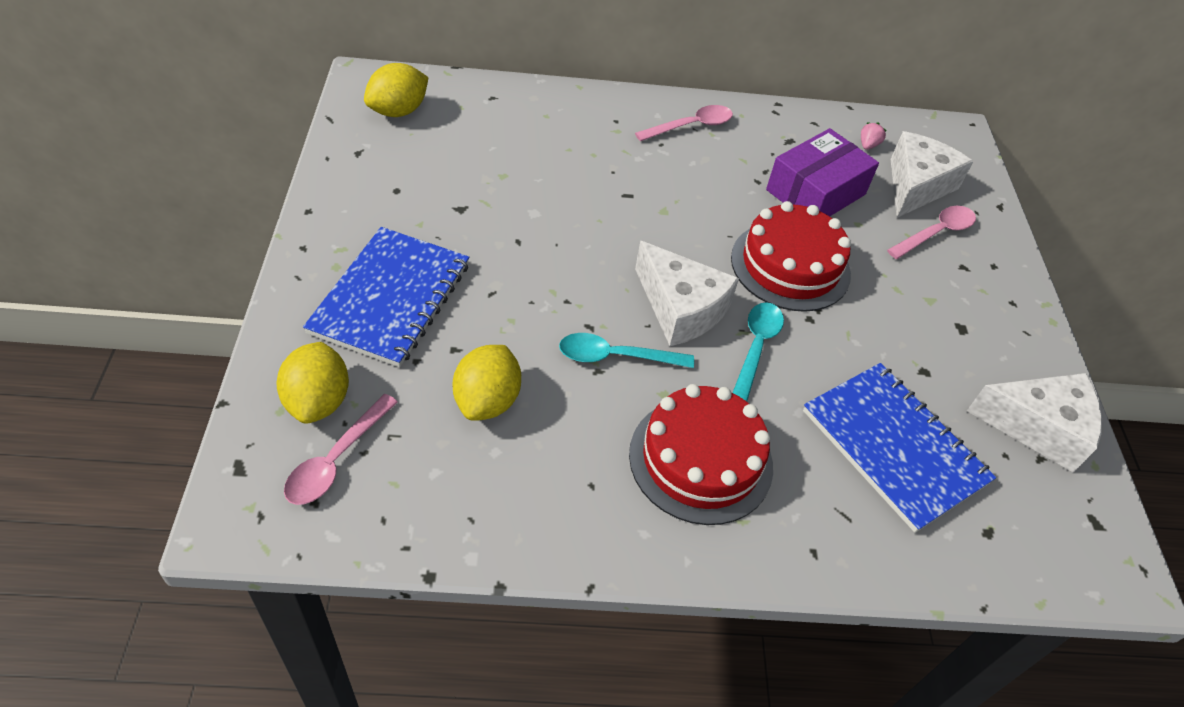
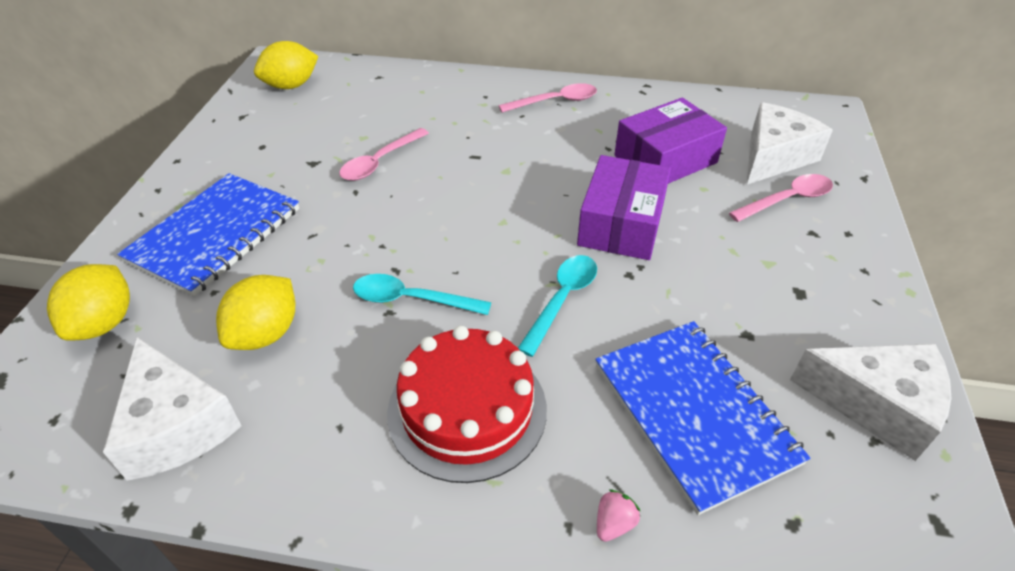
camera: 15 degrees right, 5 degrees down
pink spoon [284,394,398,505] -> pink spoon moved to [339,128,429,181]
white cheese [635,241,739,346] -> white cheese moved to [103,337,242,481]
red cake [731,201,851,312] -> purple box [577,155,671,260]
pink strawberry [861,122,887,150] -> pink strawberry moved to [597,489,640,542]

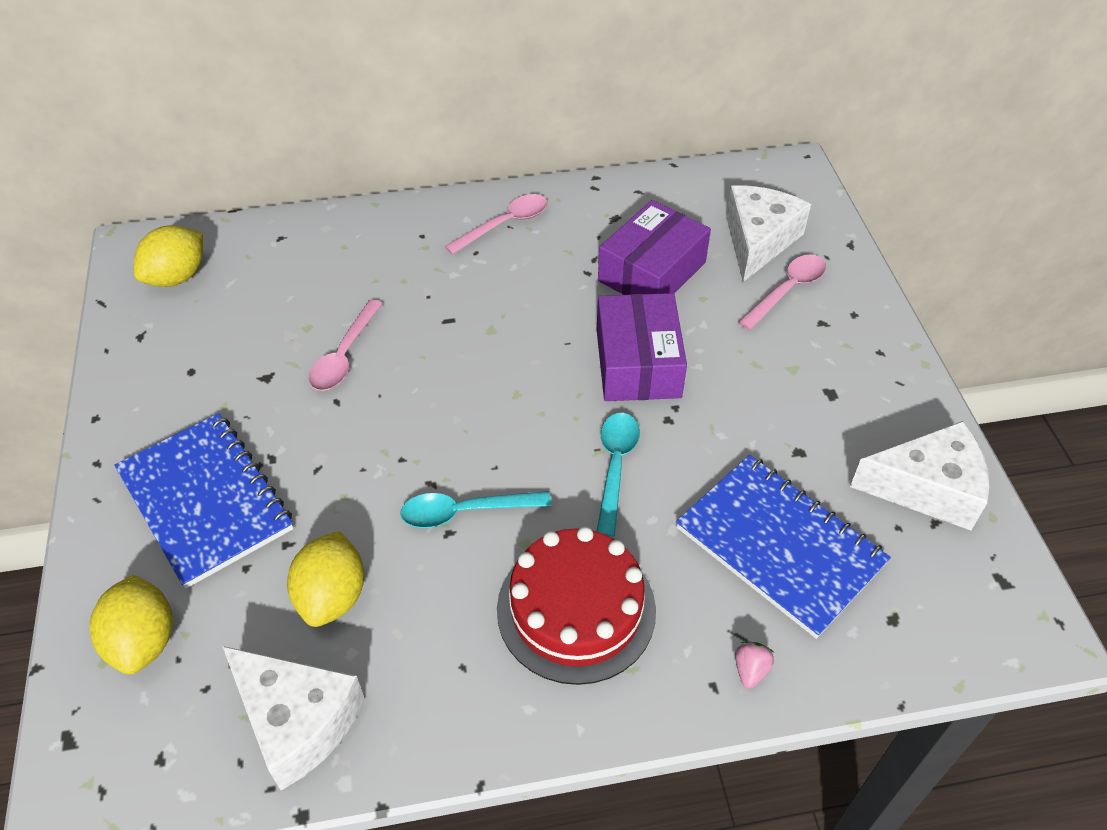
camera: 20 degrees left, 5 degrees up
blue notebook [117,173,299,297] -> blue notebook turned 45 degrees counterclockwise [114,413,294,588]

